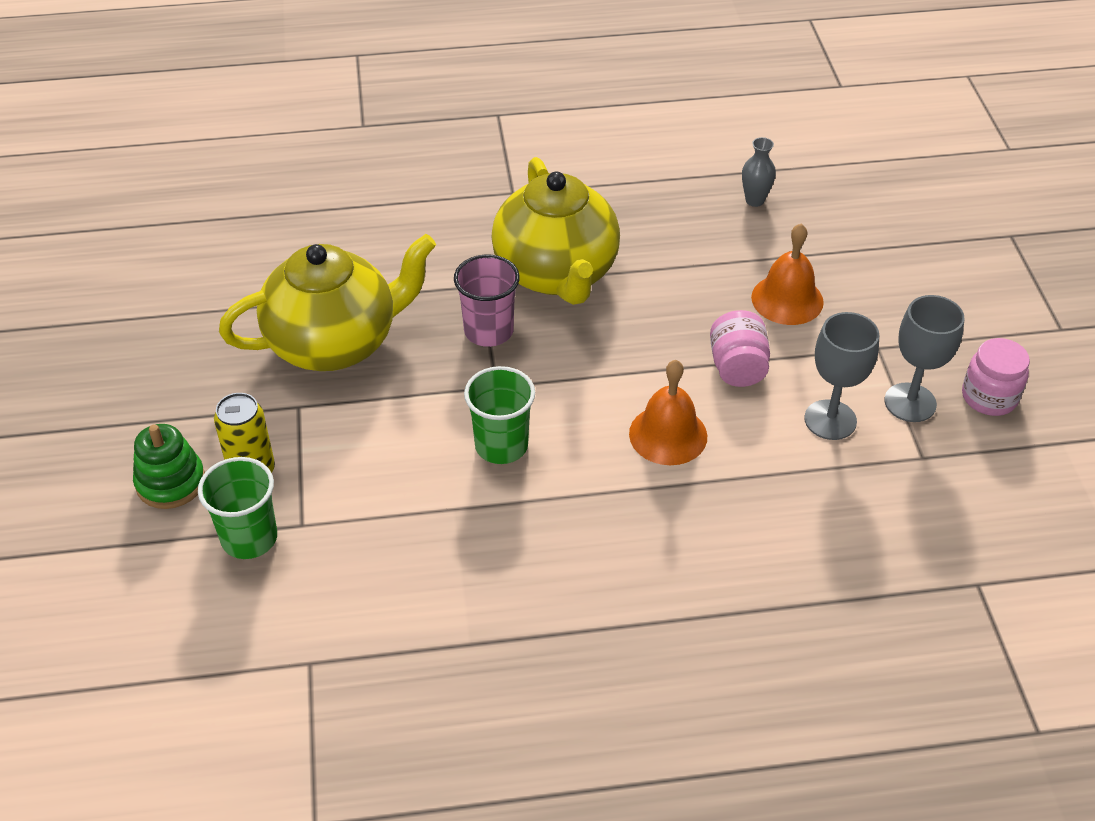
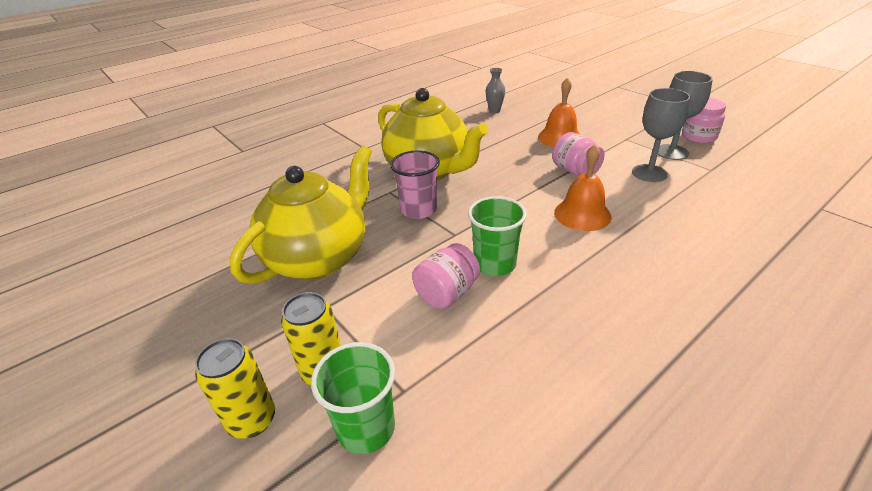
camera: 30 degrees left, 10 degrees down
green stacking toy [133,424,205,509] -> yellow can [195,338,275,439]
none -> pink jar [412,243,480,309]

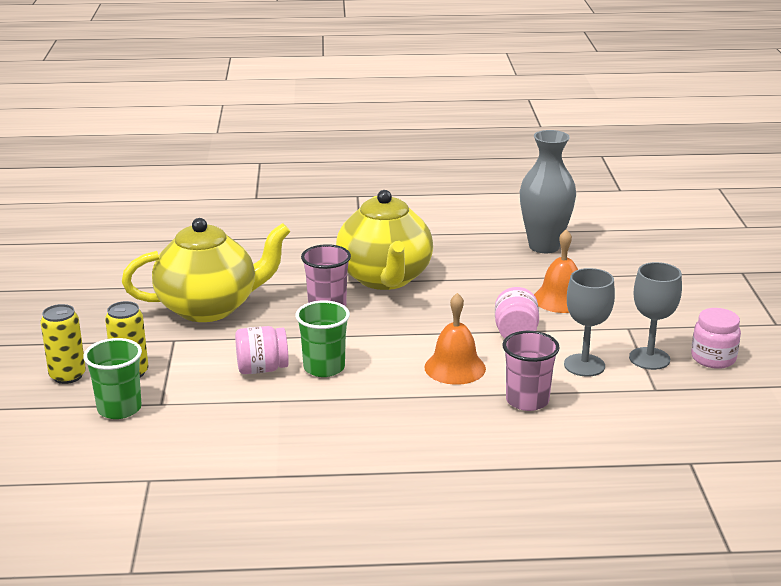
camera: 35 degrees right, 10 degrees down
grey vase [486,68,505,113] -> grey vase [520,130,576,253], size x2.17
none -> pink cup [502,331,560,411]

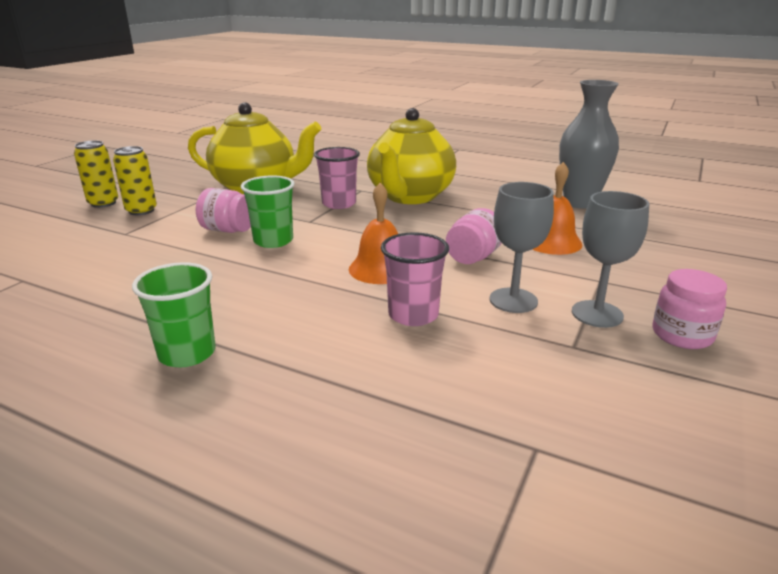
camera: 30 degrees right, 0 degrees up
green cup [83,338,142,419] -> green cup moved to [132,262,216,367]

